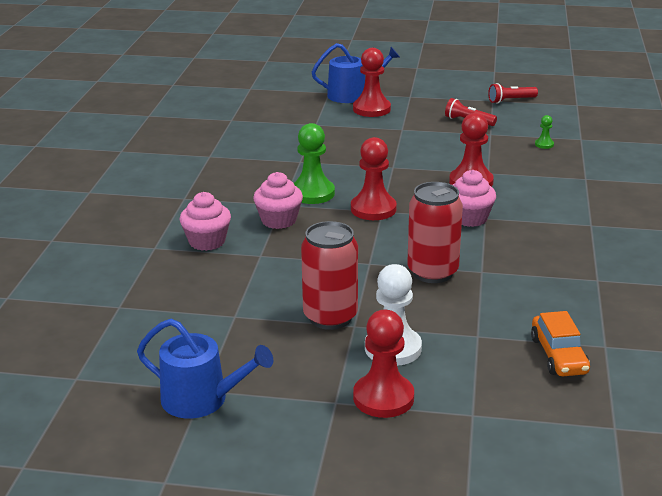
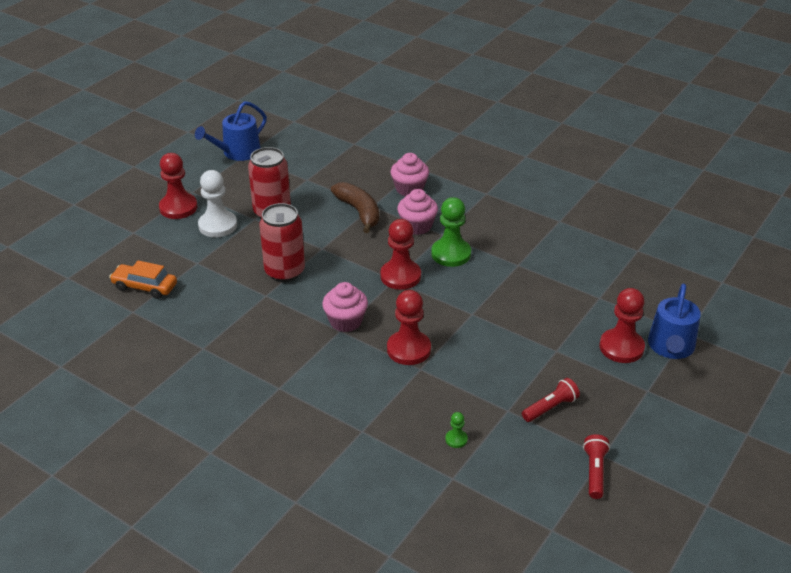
camera: 115 degrees right, 10 degrees up
none -> brown banana [331,182,379,233]

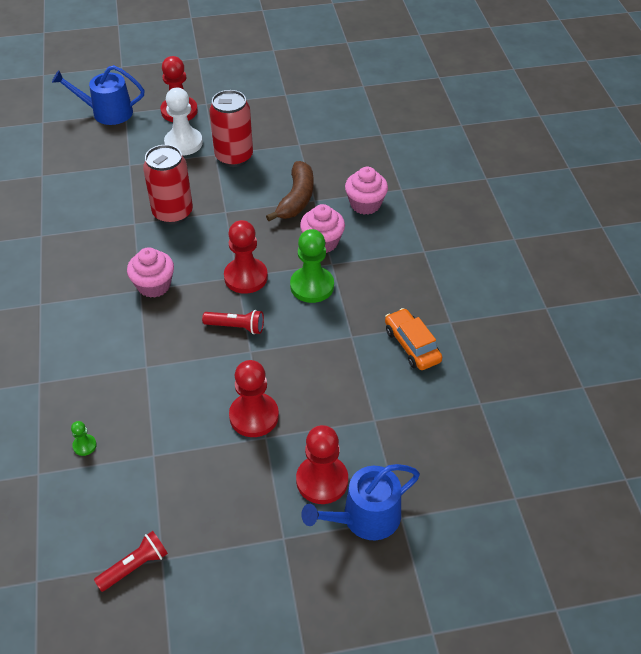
camera: 45 degrees right, 10 degrees up
orange car [109,260,177,299] -> orange car moved to [385,308,442,370]
blue watering can [195,101,267,161] -> blue watering can moved to [52,65,144,125]
red pawn [387,290,431,365] -> red pawn moved to [229,360,279,437]
red flashlight [522,378,580,422] -> red flashlight moved to [202,310,264,334]

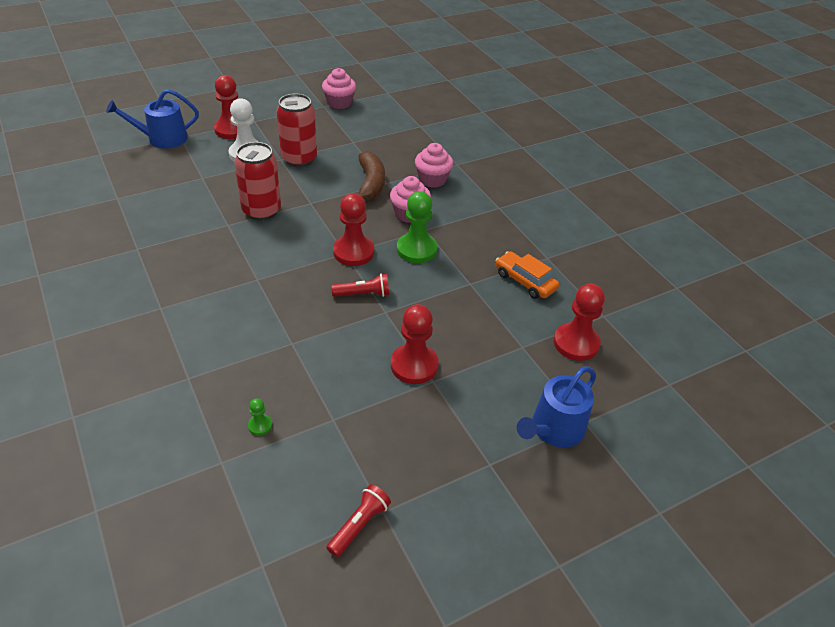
camera: 20 degrees left, 5 degrees down
pink cupcake [127,247,174,298] -> pink cupcake moved to [322,68,356,109]
red pawn [296,425,348,504] -> red pawn moved to [554,284,605,361]

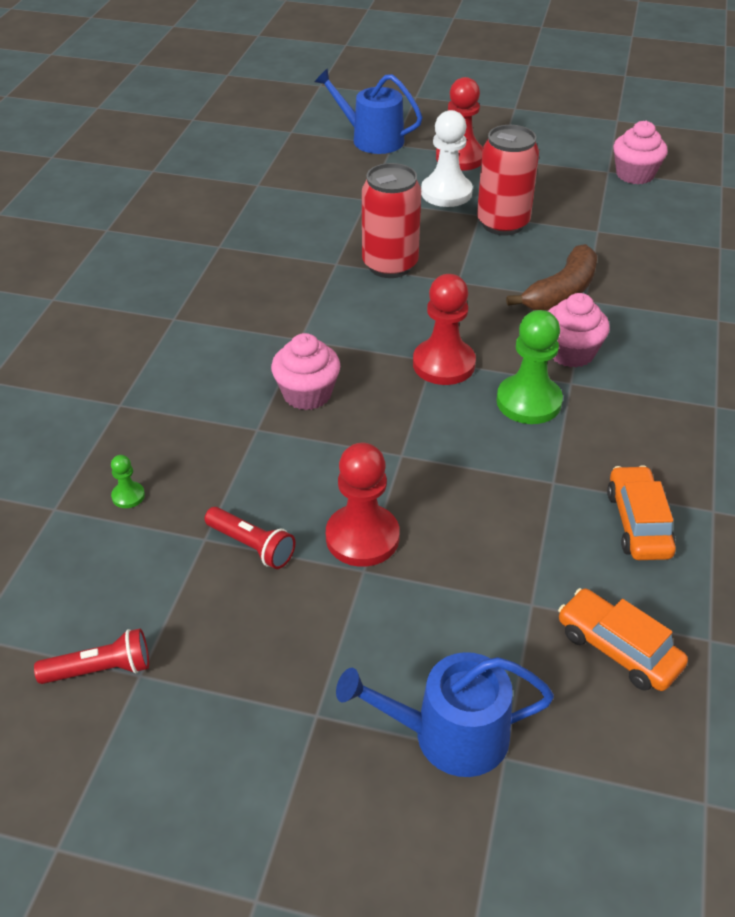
camera: 45 degrees right, 0 degrees up
red flashlight [331,274,389,297] -> red flashlight moved to [205,507,296,569]
pink cupcake [415,143,453,188] -> pink cupcake moved to [271,333,340,410]
red pawn [554,284,605,361] -> orange car [558,588,688,691]

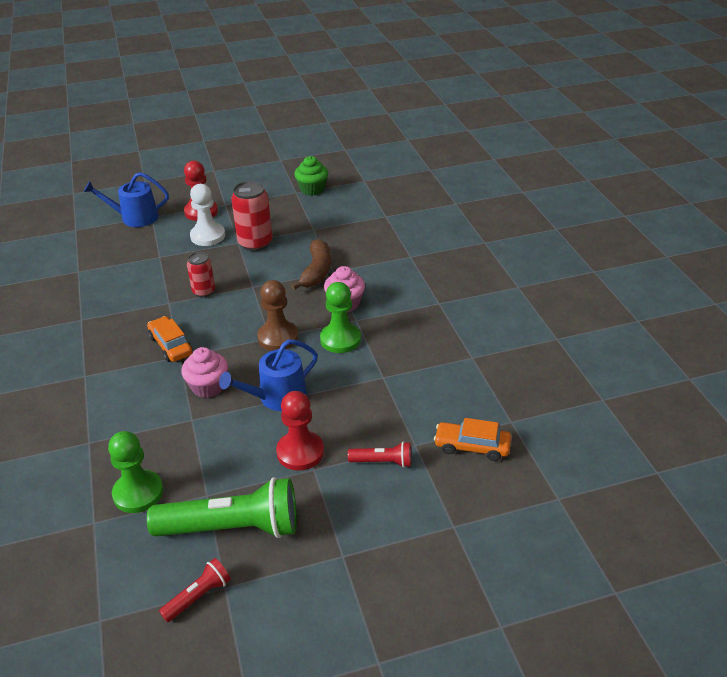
camera: 30 degrees left, 5 degrees down
green pawn [111,455,145,508] -> green pawn [108,431,163,513], size x2.19
red flashlight [205,507,296,569] -> red flashlight moved to [348,441,411,468]
blue watering can [336,652,554,777] -> blue watering can moved to [219,339,318,411]
red can [362,163,421,278] -> red can [187,252,215,297], size x0.62
red pawn [413,274,476,385] -> brown pawn [257,280,298,351]
orange car [607,465,676,560] -> orange car moved to [147,316,193,362]
pink cupcake [613,121,668,184] -> green cupcake [294,156,328,196]
none -> green flashlight [147,477,297,538]

